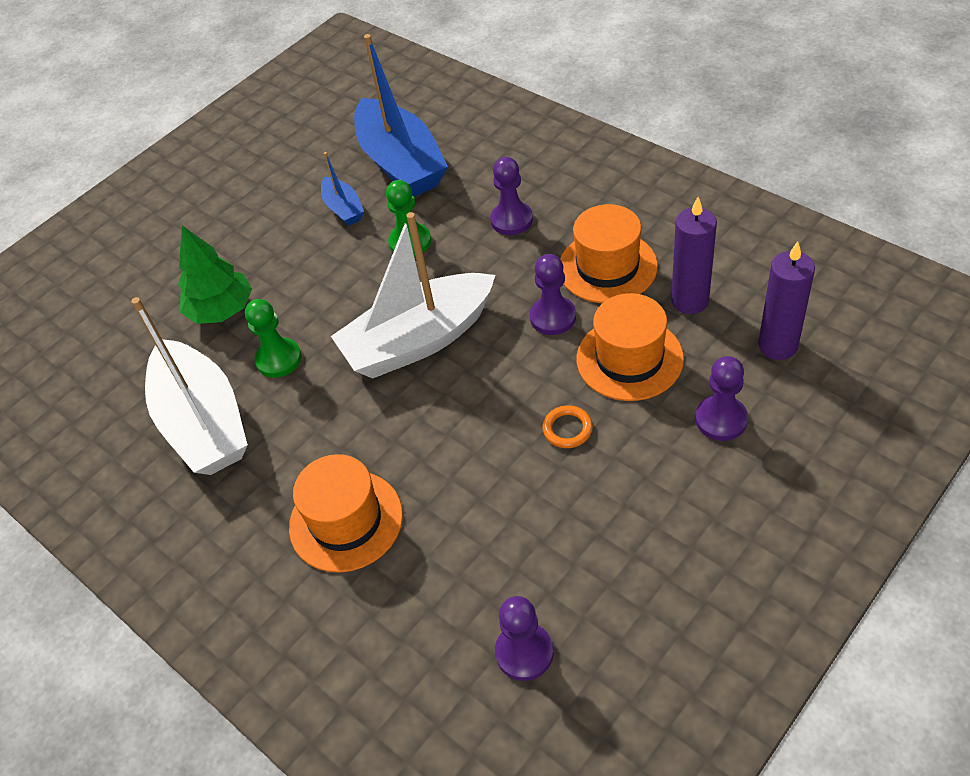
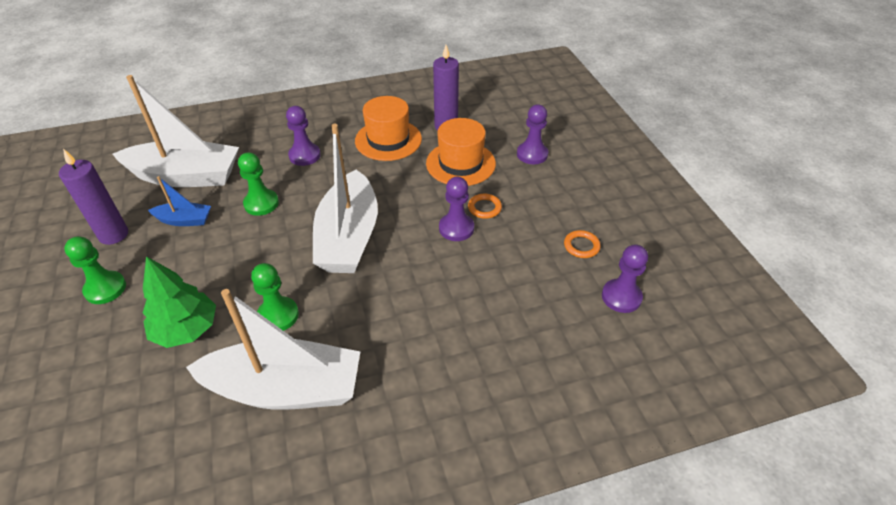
camera: 65 degrees left, 5 degrees down
orange hat [289,454,403,573] -> none
blue boat [354,34,448,197] -> white boat [113,75,239,187]
purple pawn [530,254,576,335] -> purple pawn moved to [439,177,474,241]
purple candle [758,241,815,360] -> purple candle moved to [59,149,128,245]
none -> green pawn [64,236,126,304]
none -> orange ring [564,230,601,258]

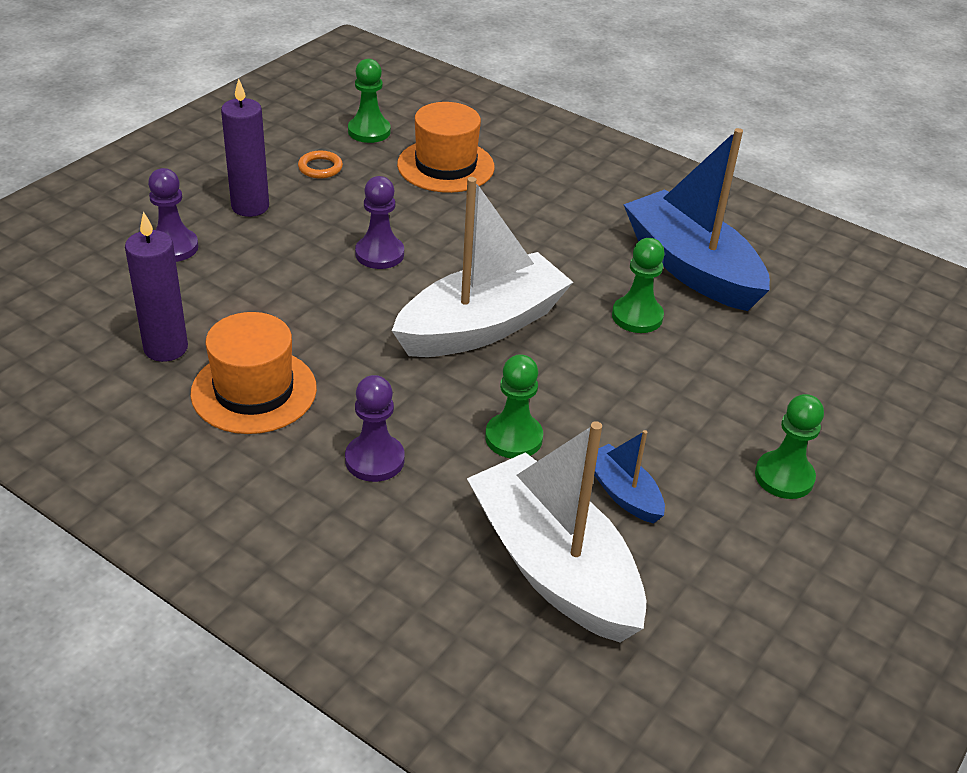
camera: 130 degrees left, 5 degrees down
purple candle [59,149,128,245] -> purple candle moved to [221,78,269,217]
green tree [143,256,216,348] -> none
white boat [186,289,360,410] -> blue boat [623,128,770,311]
orange hat [426,118,496,186] -> orange hat moved to [397,102,495,193]
orange ring [468,193,502,219] -> none
purple pawn [602,244,648,313] -> green pawn [348,59,391,143]

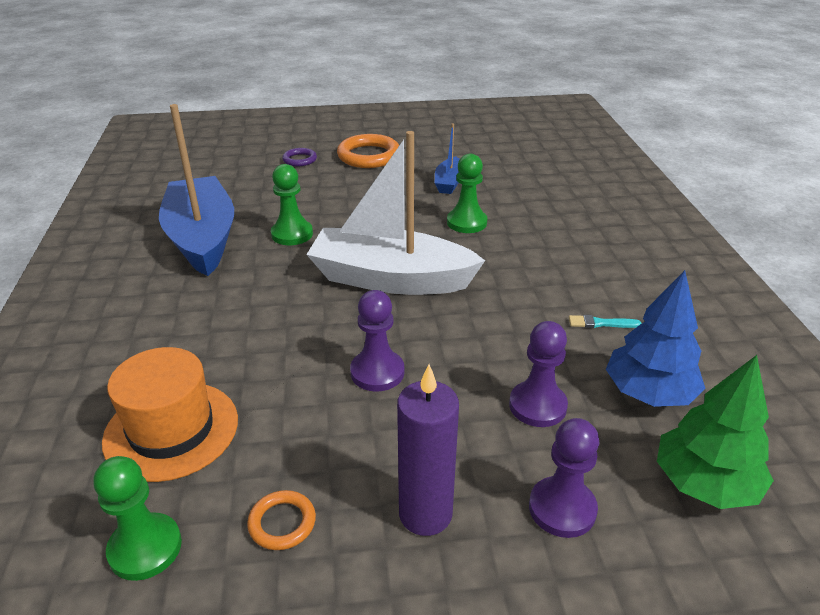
camera: 130 degrees left, 5 degrees down
purple candle [125,211,188,362] -> blue tree [606,270,706,407]
orange hat [190,312,317,434] -> turquoise brush [569,315,642,328]
purple pawn [345,375,405,482] -> purple pawn moved to [509,321,568,427]
white boat [467,421,646,642] -> none
blue boat [623,128,770,311] -> blue boat turned 150 degrees clockwise [159,104,234,276]
green pawn [755,394,824,499] -> orange ring [337,134,399,168]
none -> purple ring [282,148,317,166]
none -> green tree [657,355,774,509]

